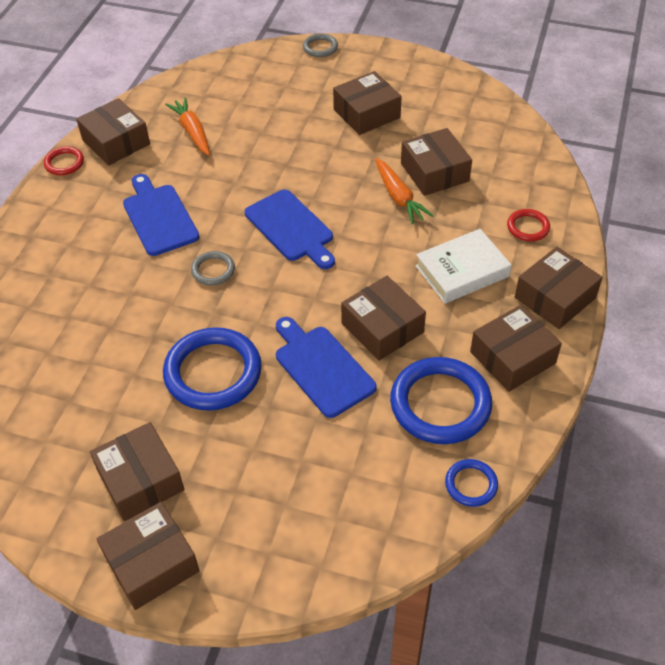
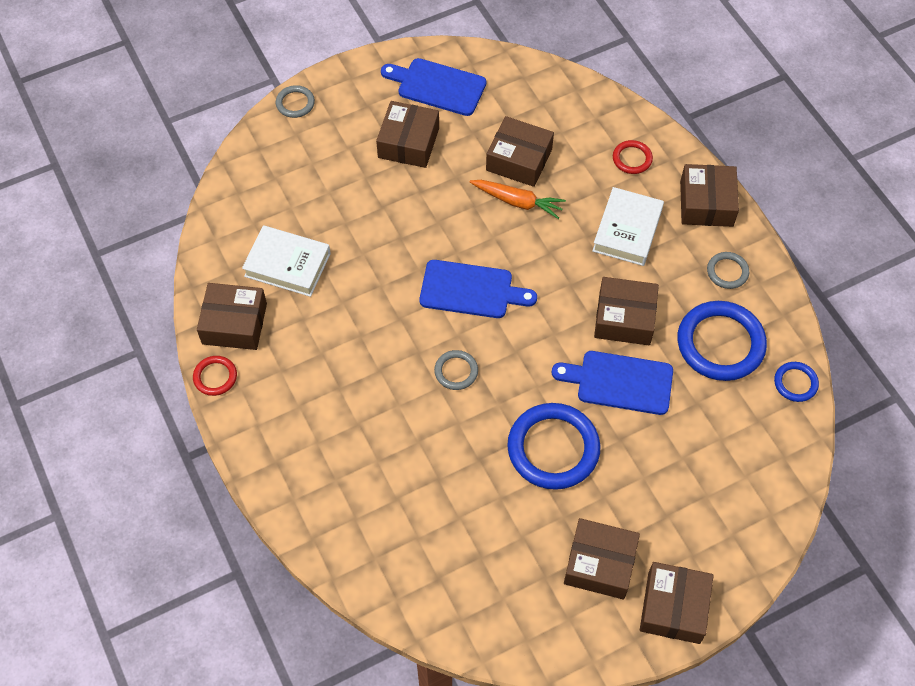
camera: 45 degrees left, 10 degrees up
blue cutting board [123,174,199,256] -> blue cutting board moved to [381,58,486,116]
orange carrot [165,97,210,155] -> white book [242,225,331,297]
brown box [470,304,562,392] -> grey ring [707,252,749,289]

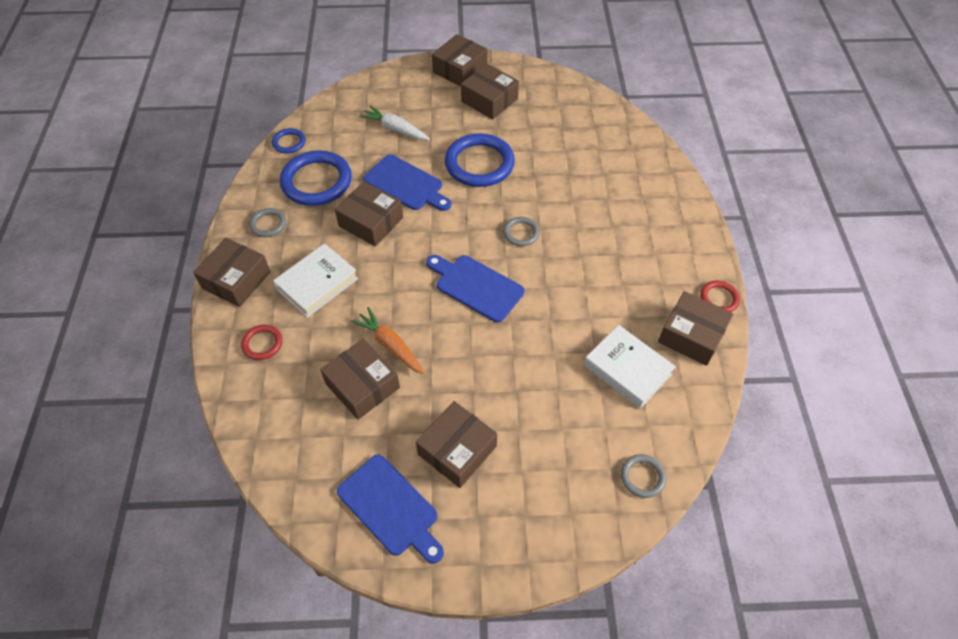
camera: 155 degrees left, 5 degrees down
grey ring [276,85,315,118] -> grey ring moved to [621,454,666,498]
none -> white carrot [359,105,430,140]

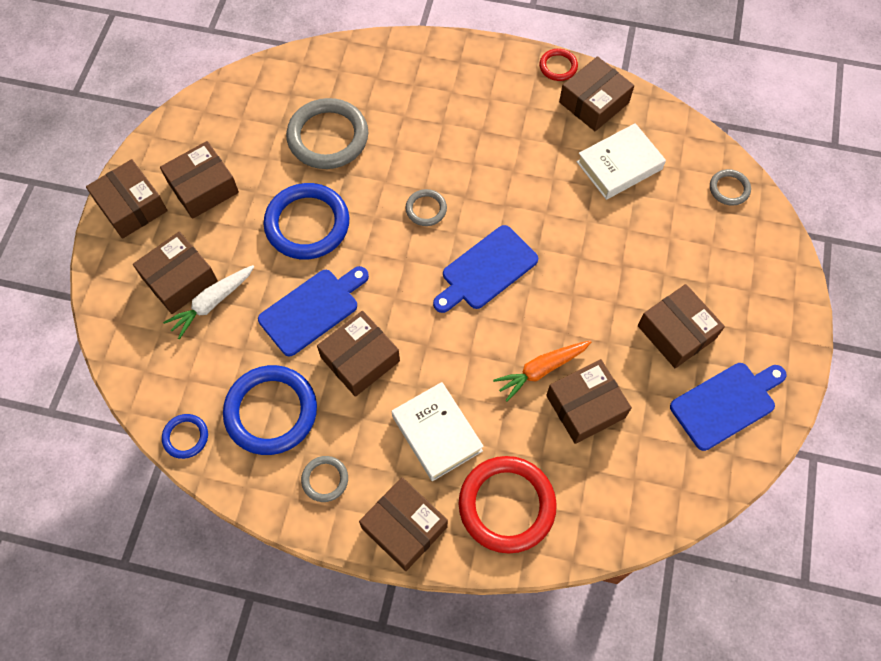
camera: 75 degrees left, 10 degrees up
red ring [241,325,282,360] -> red ring [459,456,557,554], size x2.04
none -> brown box [133,232,218,314]
none -> grey ring [286,98,368,169]

